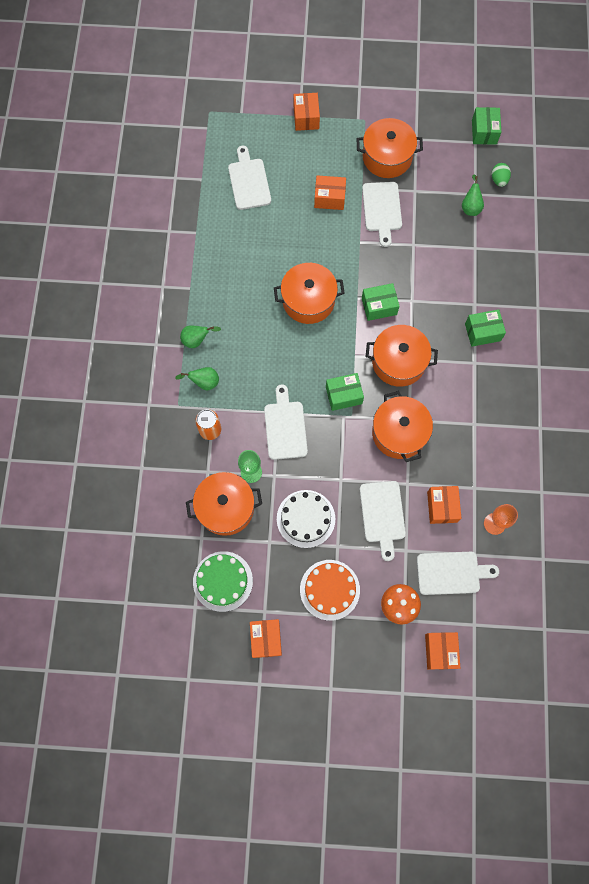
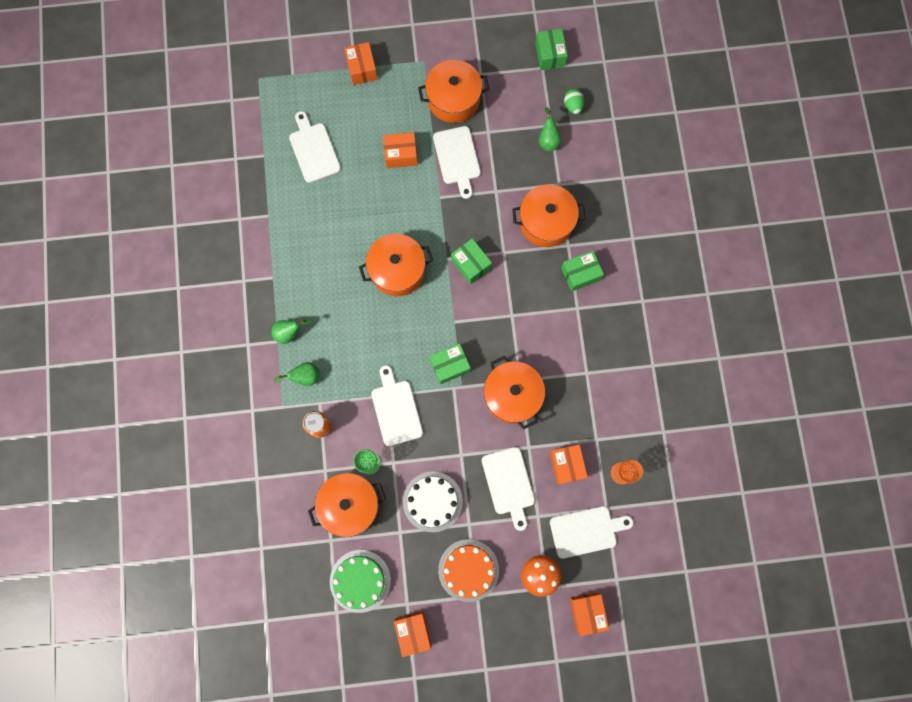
camera: 10 degrees left, 5 degrees up
green box [362,283,400,321] -> green box turned 75 degrees clockwise [451,238,492,284]
orange pot [366,325,438,387] -> orange pot moved to [512,184,585,247]

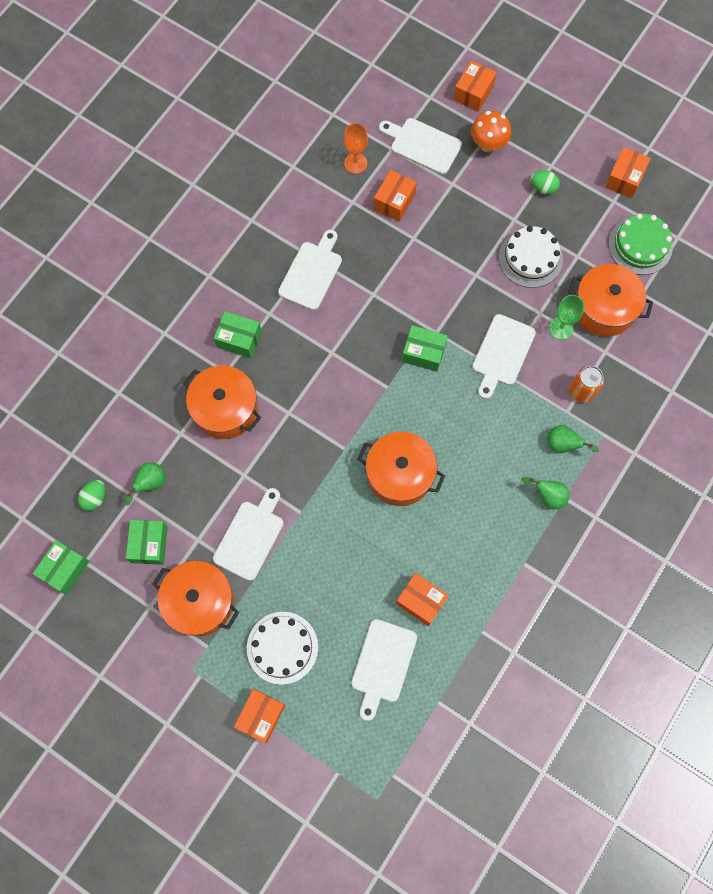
camera: 140 degrees left, 5 degrees down
orange box [383,132,418,168] -> orange box moved to [396,573,449,626]
orange cake [438,539,499,602] -> green egg [530,170,560,195]
green box [451,238,492,284] -> green box moved to [126,520,168,565]
white cutting board [482,447,535,531] -> white cutting board moved to [278,229,342,311]
orange pot [484,356,545,429] -> none
none -> white cake [247,612,318,685]

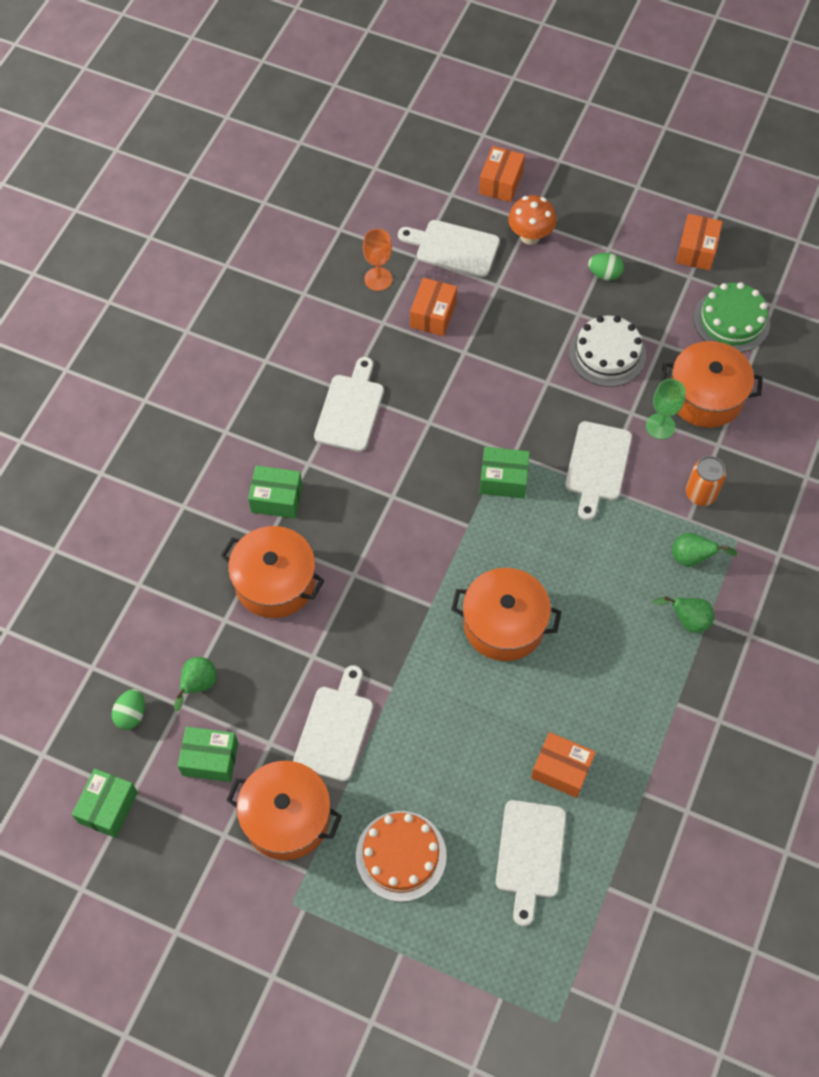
camera: 10 degrees left, 10 degrees down
green box [126,520,168,565] -> green box turned 75 degrees counterclockwise [178,726,238,782]
orange box [234,689,286,743] -> none
white cake [247,612,318,685] -> orange cake [356,811,447,902]

